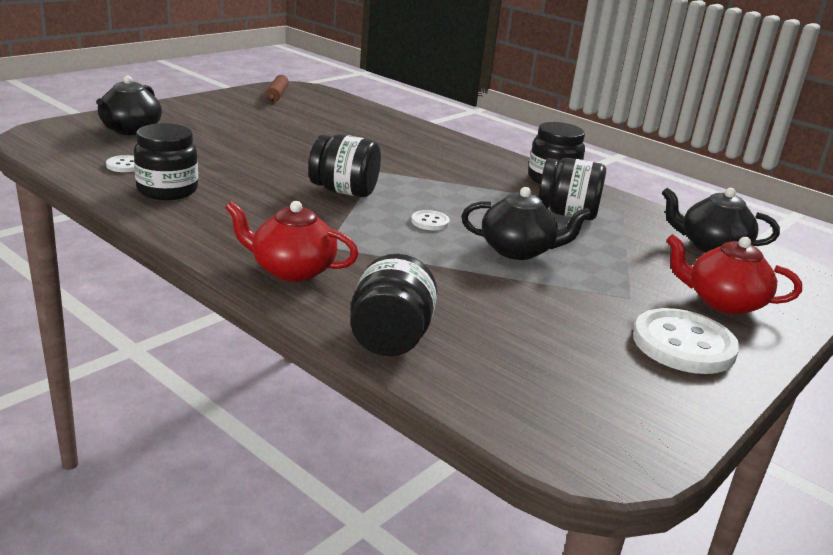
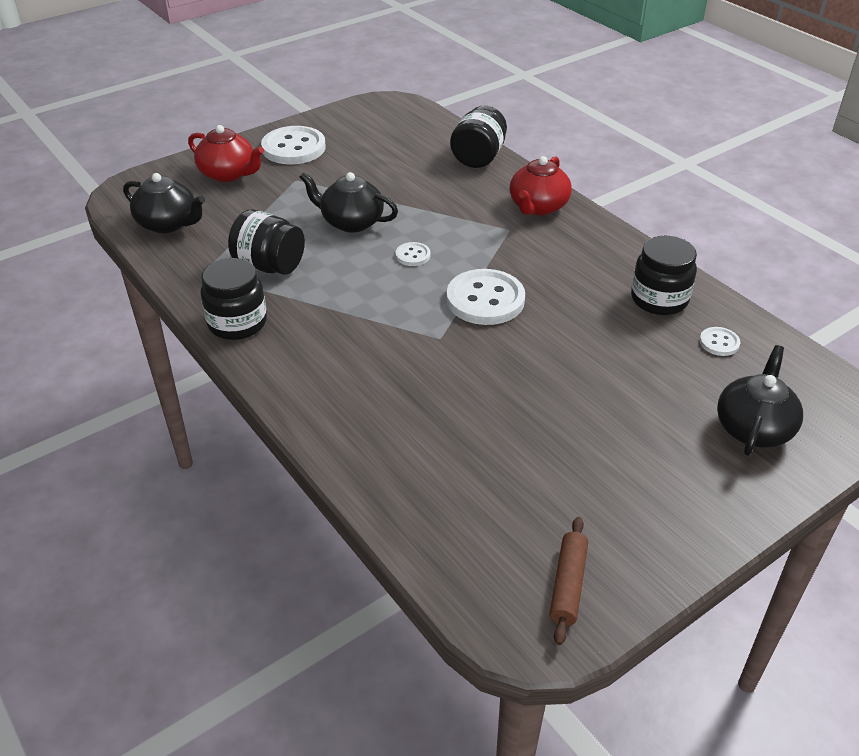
camera: 165 degrees left, 15 degrees up
red teapot [225,201,358,282] -> red teapot turned 90 degrees clockwise [509,156,572,215]
black jar [309,134,381,197] -> white button [447,269,525,325]

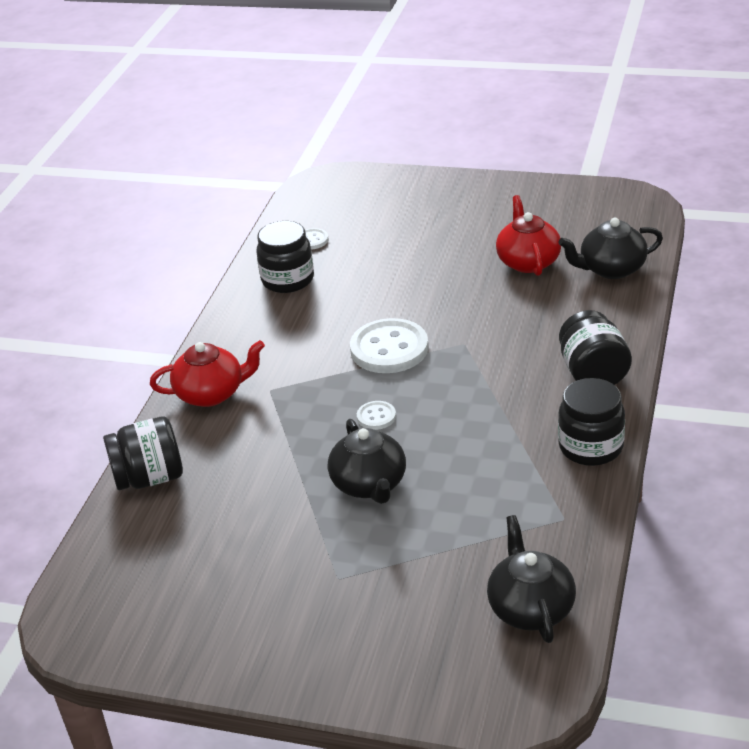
camera: 125 degrees left, 5 degrees down
red teapot [188,125,264,182] -> red teapot moved to [496,195,561,276]
black jar [228,209,305,275] -> black jar moved to [559,310,632,385]
white button [261,126,326,164] -> none
brown rolling pin [549,517,588,645] -> none
black teapot [717,345,803,456] -> black teapot moved to [558,218,663,279]

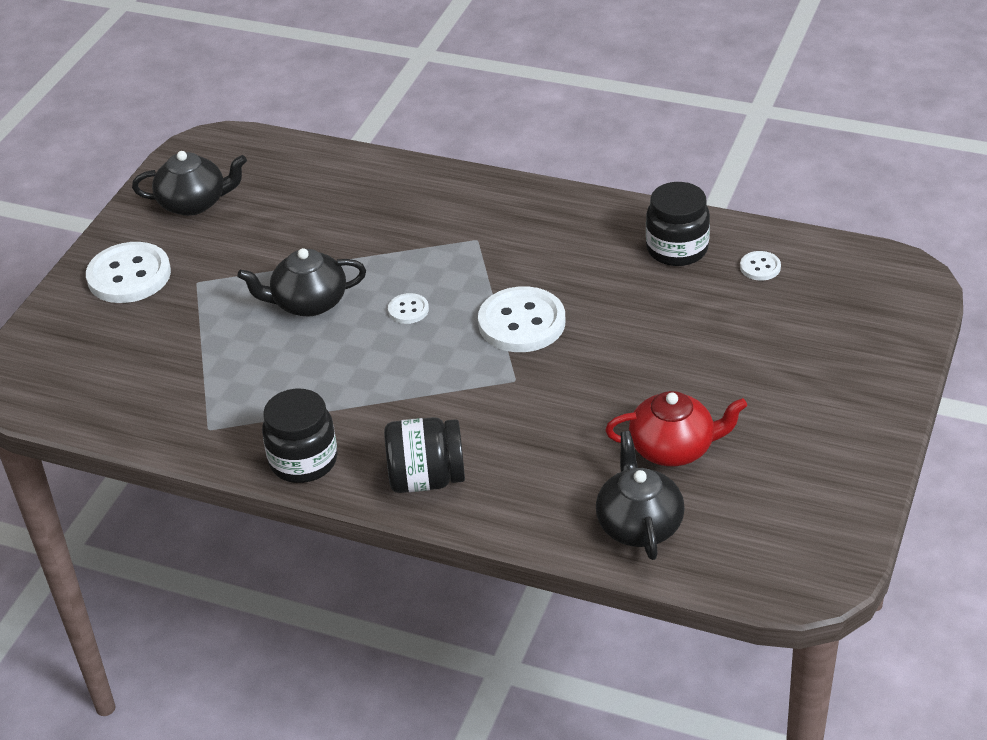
camera: 95 degrees right, 5 degrees up
black jar [103,417,183,490] -> none
red teapot [150,340,265,407] -> none
black teapot [487,515,576,643] -> black teapot moved to [132,151,247,216]
none -> white button [86,242,171,303]

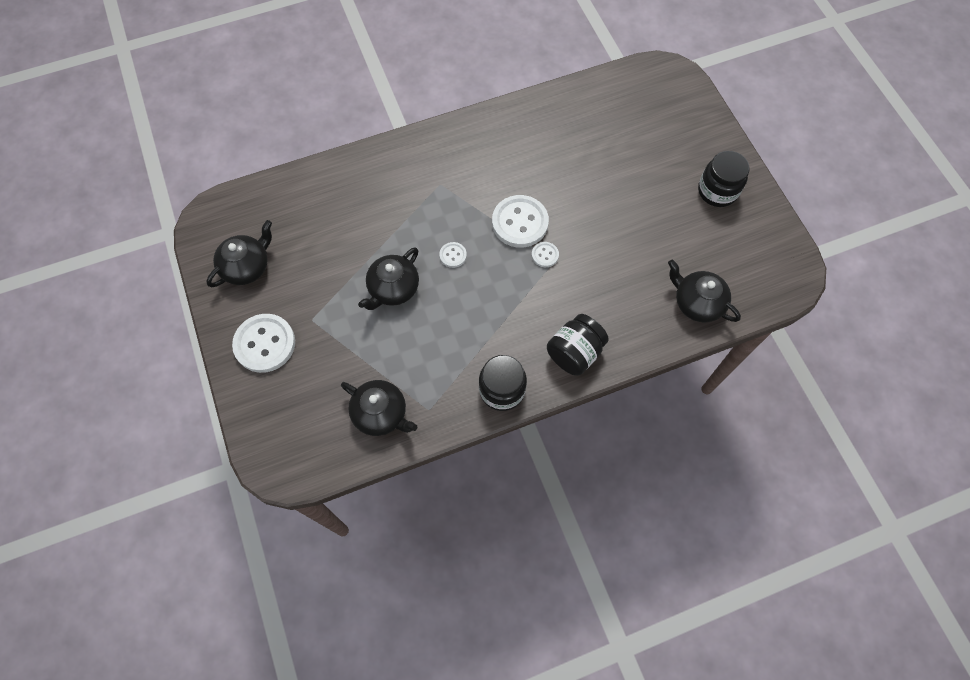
camera: 45 degrees left, 25 degrees up
red teapot [605,391,747,466] -> none
black jar [646,182,710,266] -> black jar moved to [698,151,750,207]
white button [740,251,781,281] -> white button moved to [532,242,559,267]
none -> black teapot [341,380,418,436]

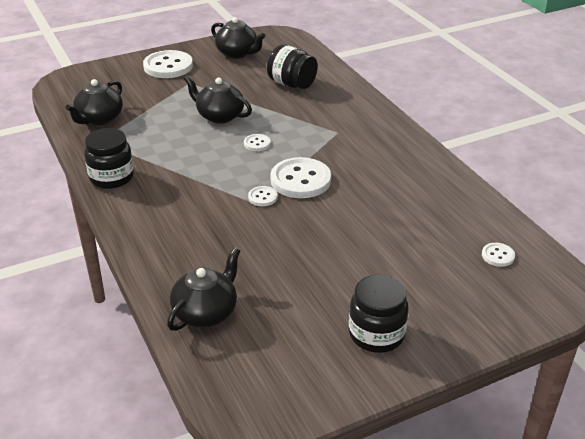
camera: 85 degrees right, 30 degrees down
black jar [547,314,608,376] -> black jar moved to [267,44,318,89]
none -> white button [482,243,515,267]

